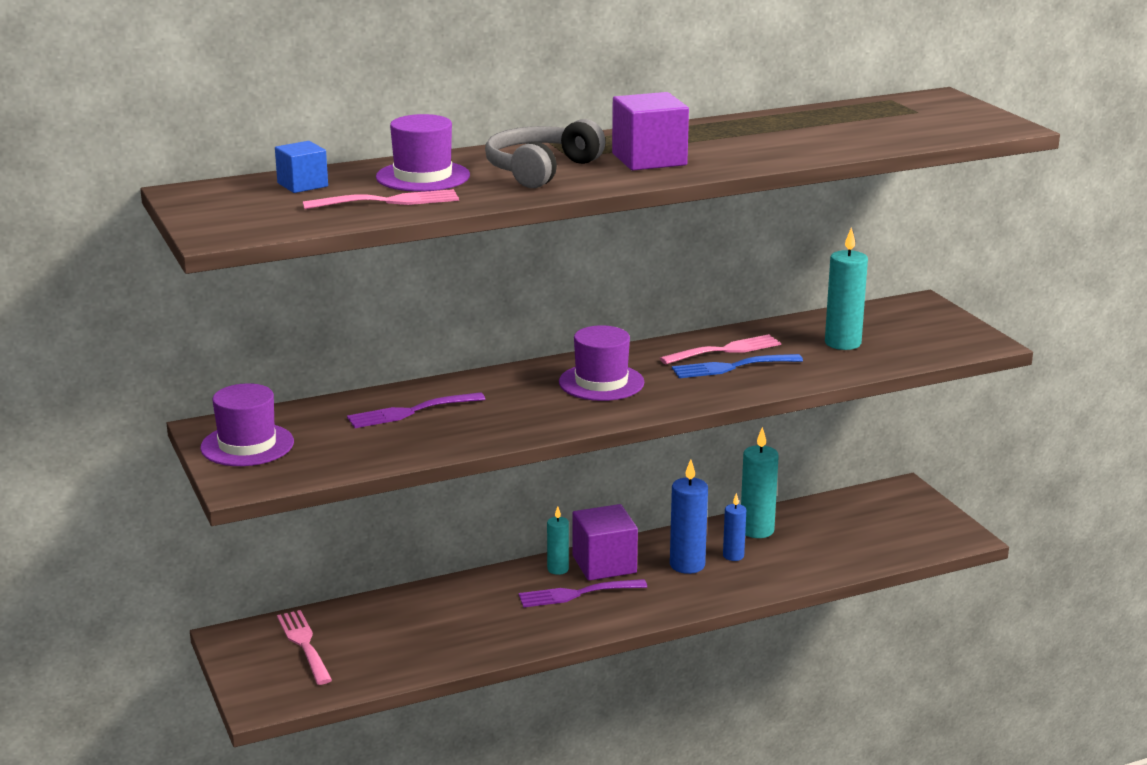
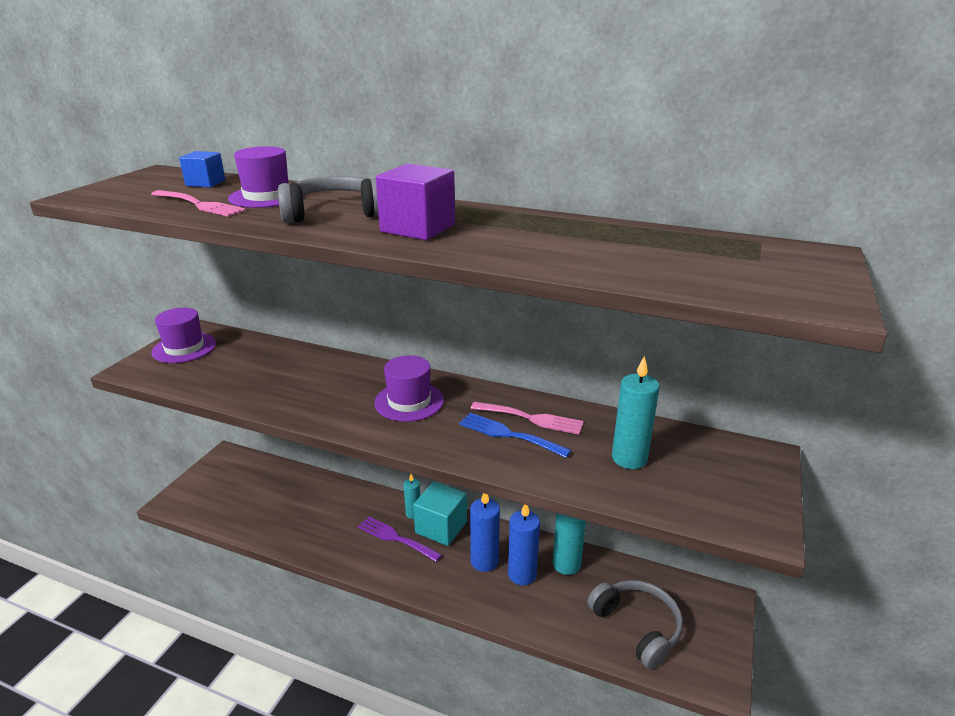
camera: 45 degrees right, 5 degrees up
pink fork [277,610,332,685] -> none
purple fork [347,392,485,428] -> none
purple cube [573,504,638,581] -> turquoise cube [413,481,467,546]
blue candle [723,493,746,561] -> blue candle [508,504,540,585], size x1.66
none -> grey headphones [587,580,683,669]

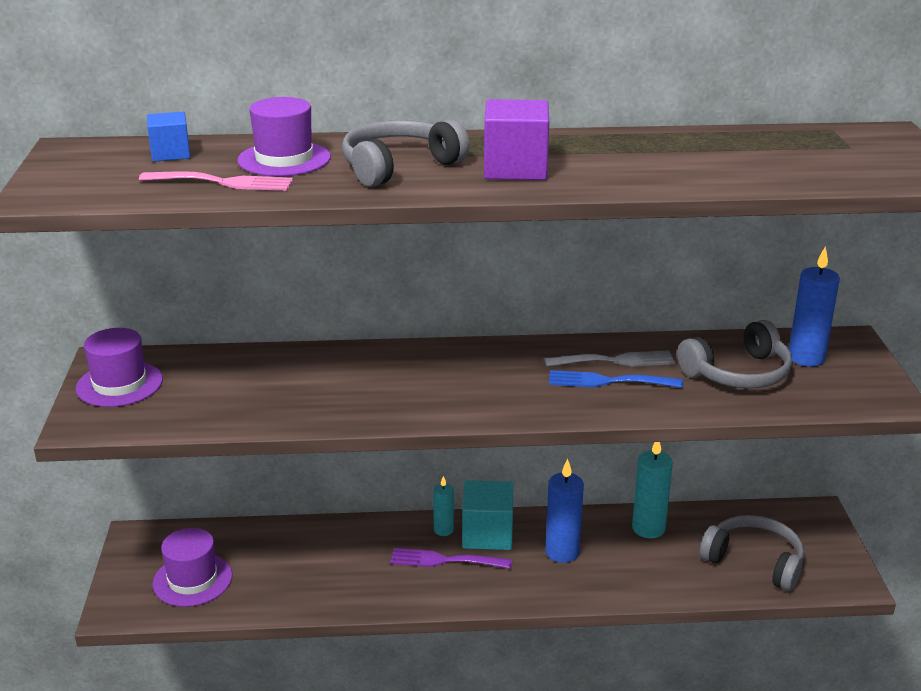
camera: 25 degrees left, 0 degrees up
purple hat [374,355,444,422] -> purple hat moved to [152,528,232,607]
pink fork [471,402,584,435] -> grey fork [545,350,675,367]
blue candle [508,504,540,585] -> blue candle moved to [789,247,840,367]
turquoise candle [612,356,660,469] -> grey headphones [677,320,792,389]

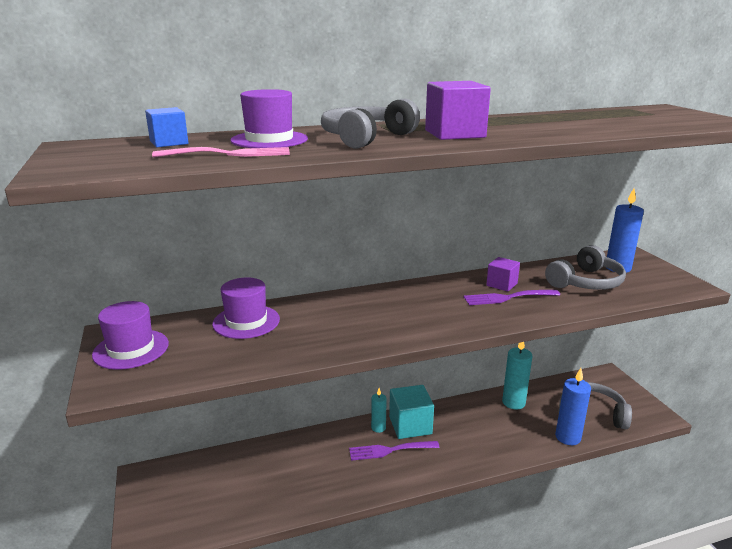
camera: 15 degrees left, 5 degrees down
purple hat [152,528,232,607] -> purple hat moved to [212,278,280,339]
grey fork [545,350,675,367] -> purple cube [486,257,520,292]
blue candle [545,458,584,563] -> blue candle moved to [555,368,591,445]
blue fork [549,370,683,388] -> purple fork [464,290,560,305]

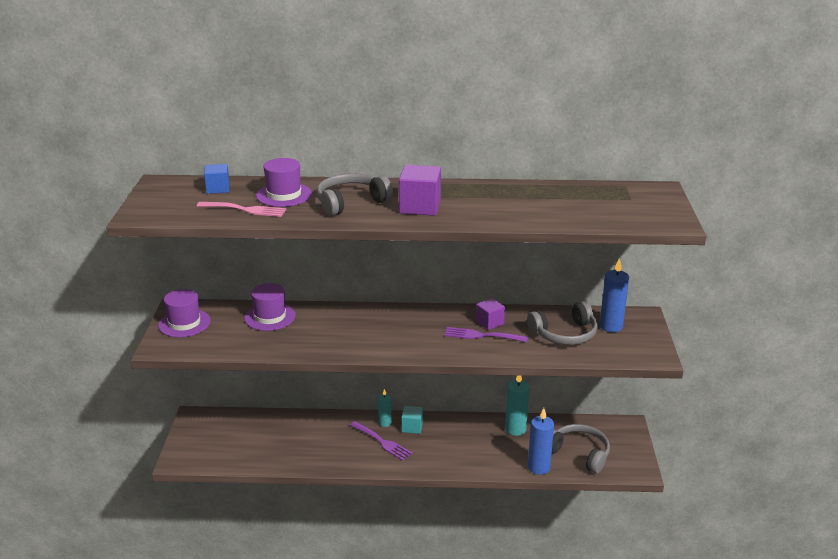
camera: 20 degrees right, 5 degrees up
purple fork [349,441,439,461] -> purple fork turned 150 degrees counterclockwise [350,421,412,461]
turquoise cube [389,385,434,439] -> turquoise cube [401,406,423,434], size x0.62

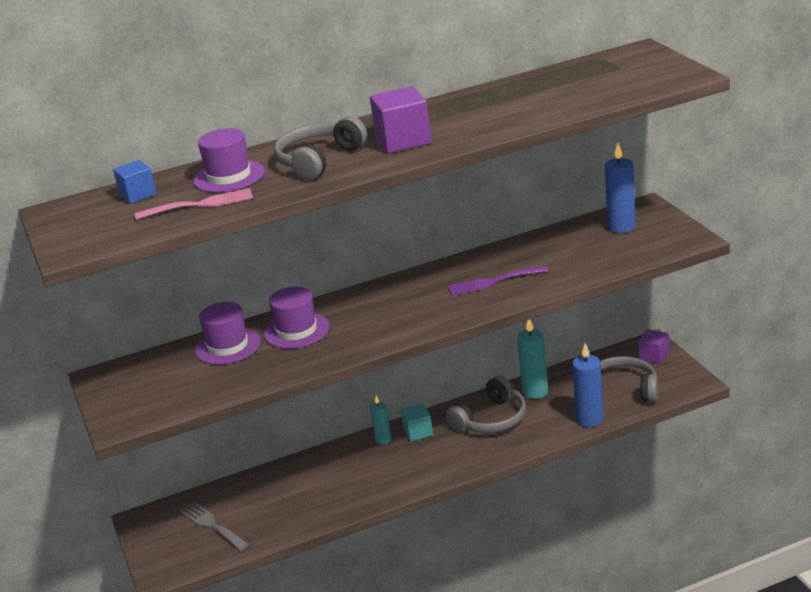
camera: 20 degrees left, 0 degrees up
purple hat [158,289,211,337] -> purple hat moved to [264,287,330,349]
purple fork [350,421,412,461] -> none
purple cube [476,298,505,330] -> purple cube moved to [638,329,669,364]
grey headphones [527,301,598,345] -> grey headphones moved to [446,376,526,433]
none -> grey fork [179,501,249,551]

